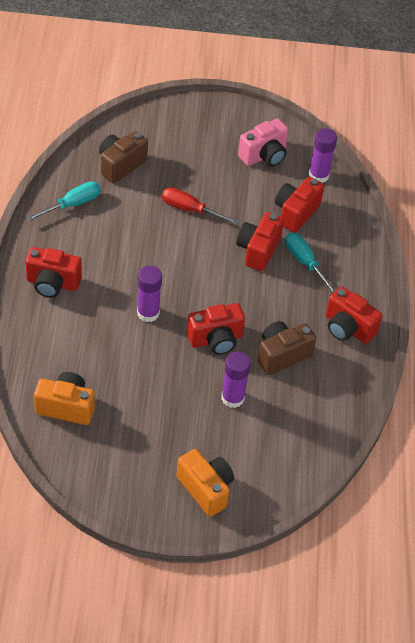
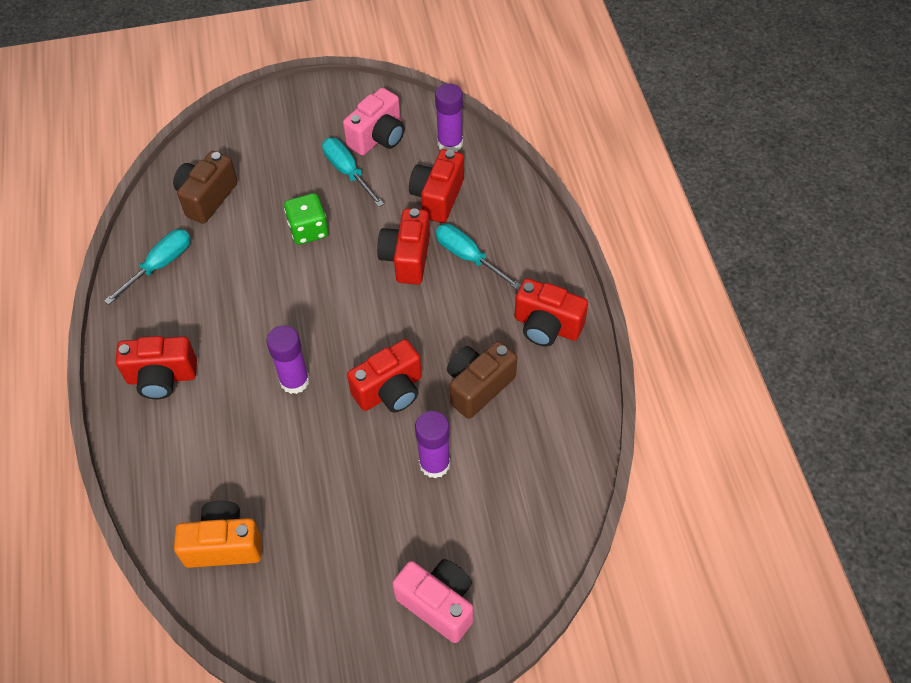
camera: 10 degrees left, 5 degrees up
red screwdriver [162,187,239,225] -> green dice [284,193,328,245]
orange camera [177,449,234,517] -> pink camera [392,559,473,643]
none -> turquoise screwdriver [322,138,384,207]

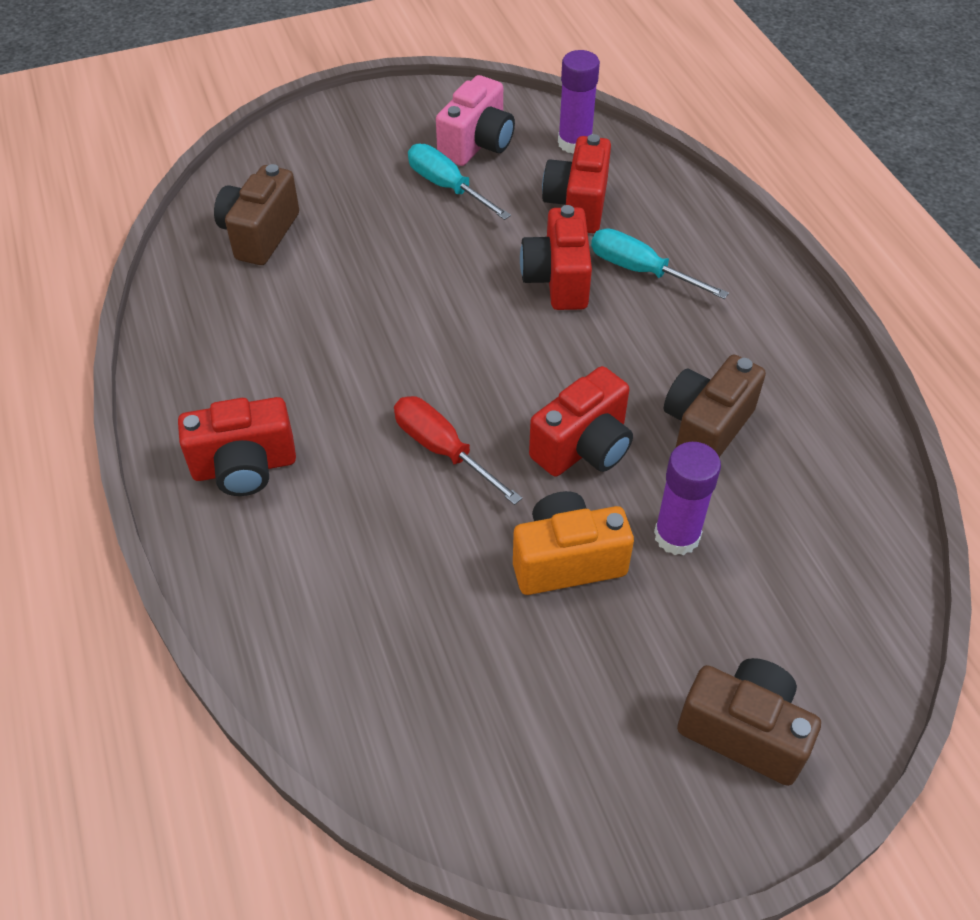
camera: 10 degrees left, 5 degrees down
turquoise screwdriver [104,229,191,305] -> none
orange camera [174,501,262,568] -> orange camera moved to [513,491,634,595]
purple glue stick [266,325,310,394] -> red screwdriver [394,396,522,505]
green dice [284,193,328,245] -> none
pink camera [392,559,473,643] -> brown camera [677,658,821,786]
red camera [515,278,588,347] -> none

